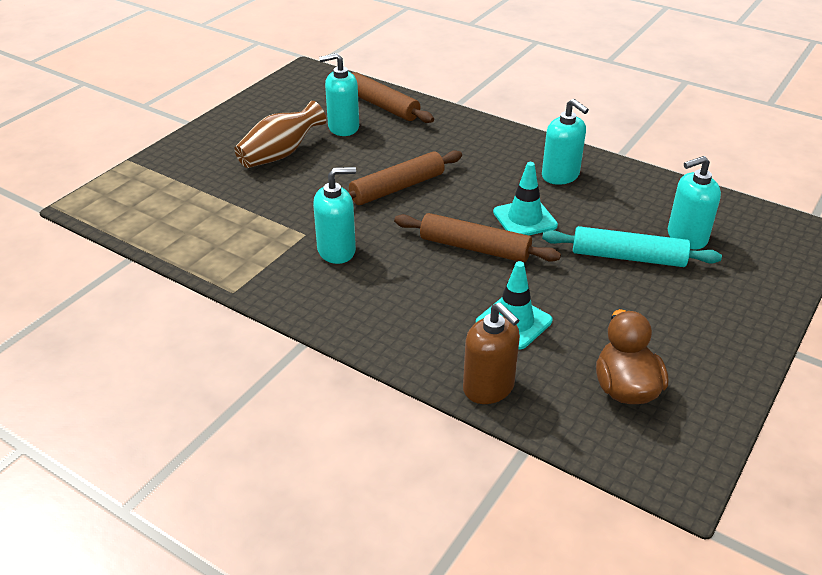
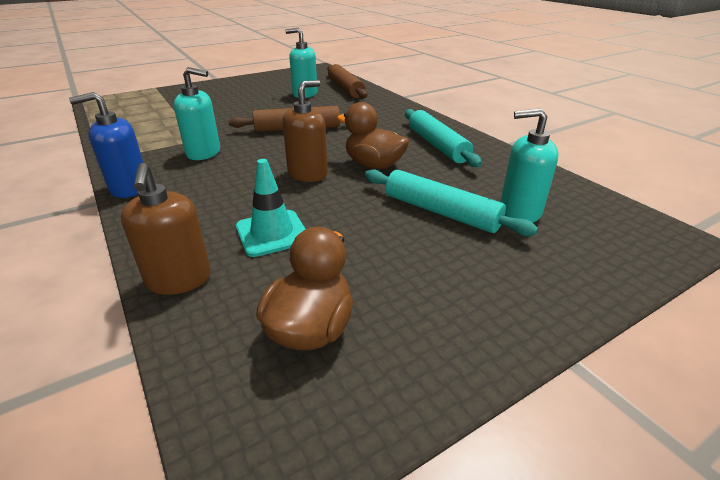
camera: 25 degrees right, 5 degrees down
brown vase [234,101,326,168] -> none
brown rolling pin [394,213,561,263] -> brown soap dispenser [282,80,328,182]
turquoise traffic cone [493,162,558,235] -> brown duck [337,102,409,169]
turquoise soap dispenser [542,99,589,185] -> turquoise rolling pin [405,109,482,167]
none -> blue soap dispenser [69,92,144,198]

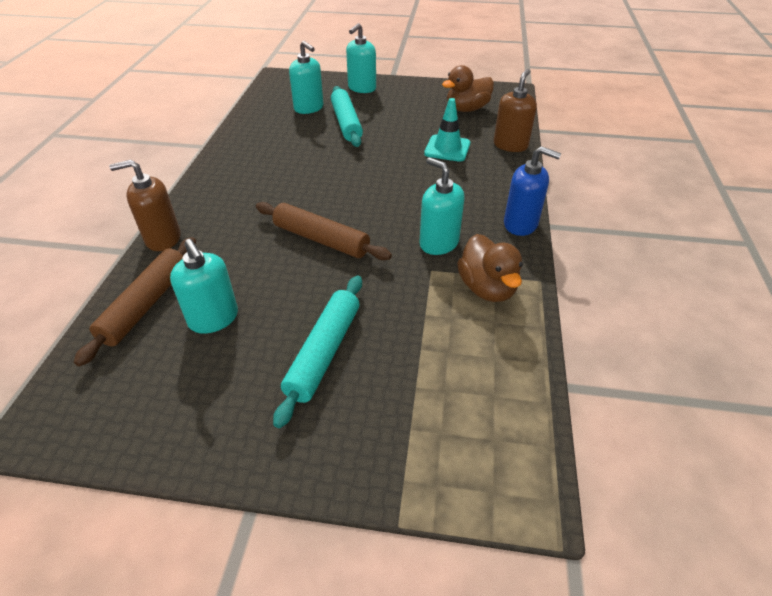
camera: 140 degrees left, 10 degrees up
brown soap dispenser [282,80,328,182] -> brown soap dispenser moved to [109,160,181,251]
brown duck [337,102,409,169] -> brown duck moved to [457,234,523,302]
turquoise rolling pin [405,109,482,167] -> turquoise rolling pin moved to [273,276,362,428]
none -> turquoise soap dispenser [346,23,376,93]

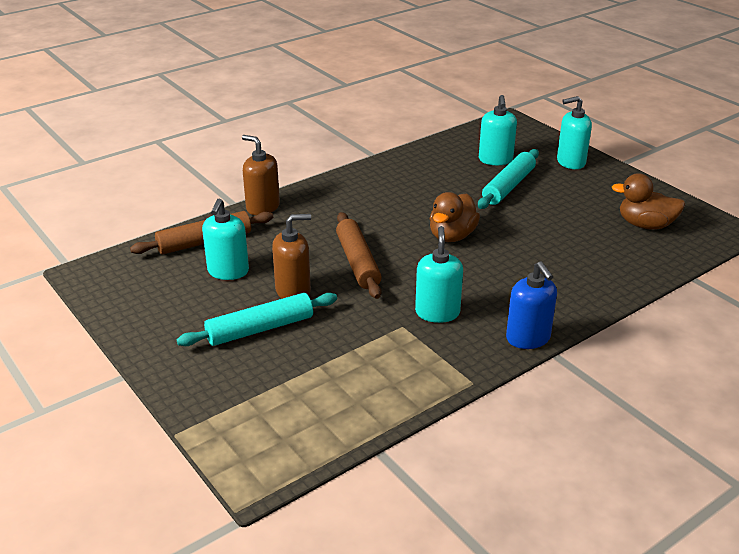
camera: 45 degrees right, 10 degrees down
turquoise traffic cone [424,98,470,162] -> none
brown duck [457,234,523,302] -> brown duck moved to [430,192,480,242]
brown soap dispenser [494,69,537,152] -> brown soap dispenser moved to [272,214,311,299]

